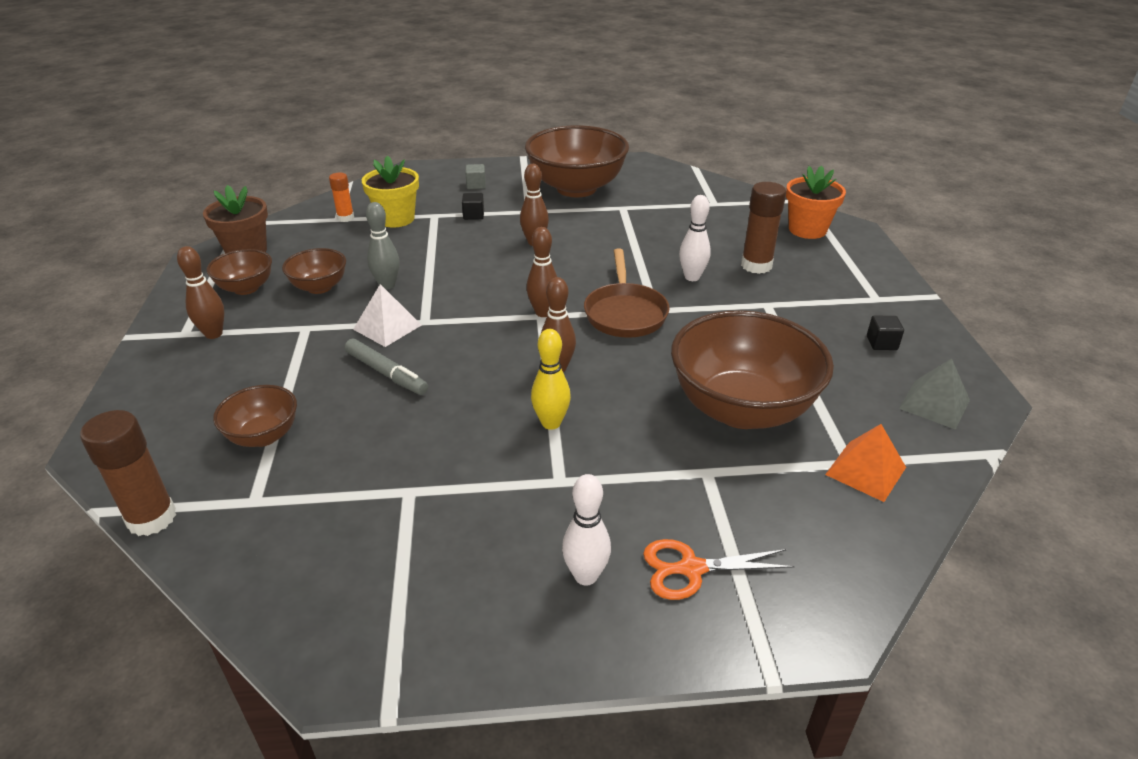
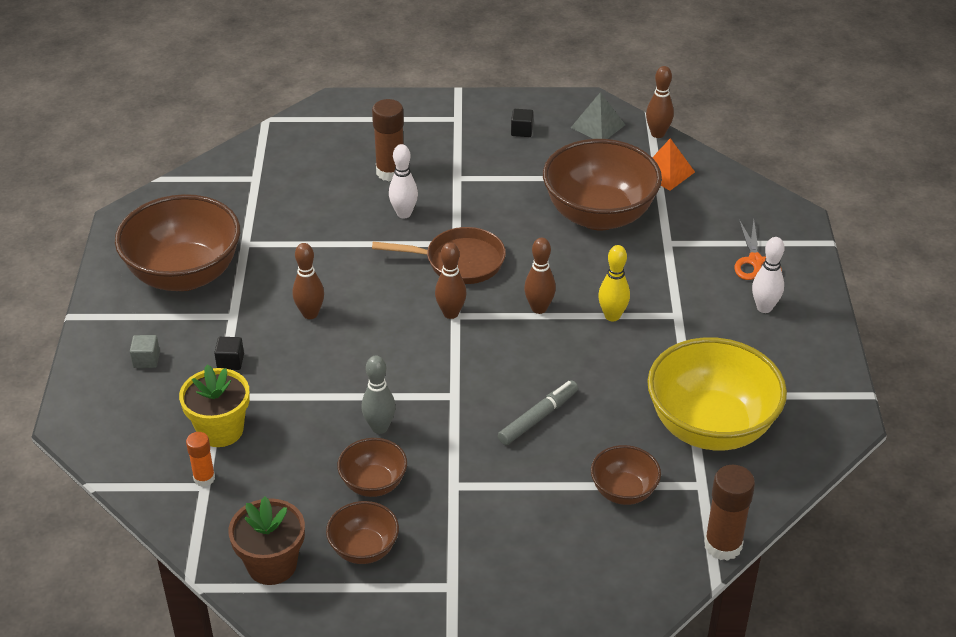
camera: 85 degrees left, 5 degrees up
brown bowling pin [177,246,224,339] -> brown bowling pin moved to [646,66,674,138]
white pyramid [353,284,421,347] -> none
orange flower pot [786,166,846,239] -> none
none -> yellow bowl [647,337,787,451]

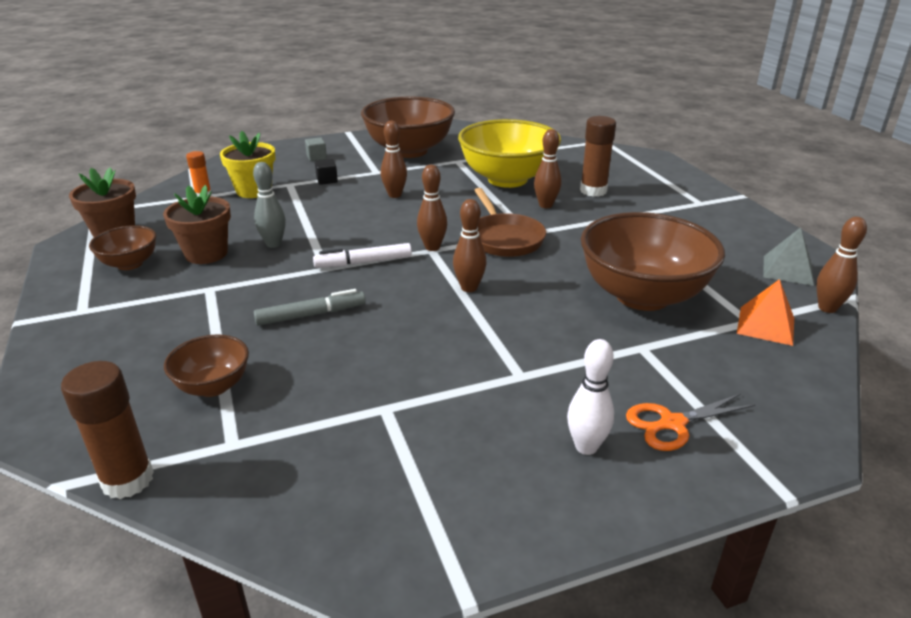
camera: 70 degrees right, 10 degrees down
brown bowl [337,438,407,497] -> brown flower pot [163,185,231,264]
white bowling pin [389,144,418,218] -> brown bowling pin [534,129,561,208]
grey marker [498,380,578,445] -> grey marker turned 45 degrees counterclockwise [254,289,366,326]
black cube [511,109,533,137] -> none
yellow bowling pin [598,245,630,322] -> none
yellow bowl [647,337,787,451] -> yellow bowl moved to [458,119,561,188]
none -> white marker [313,243,412,268]

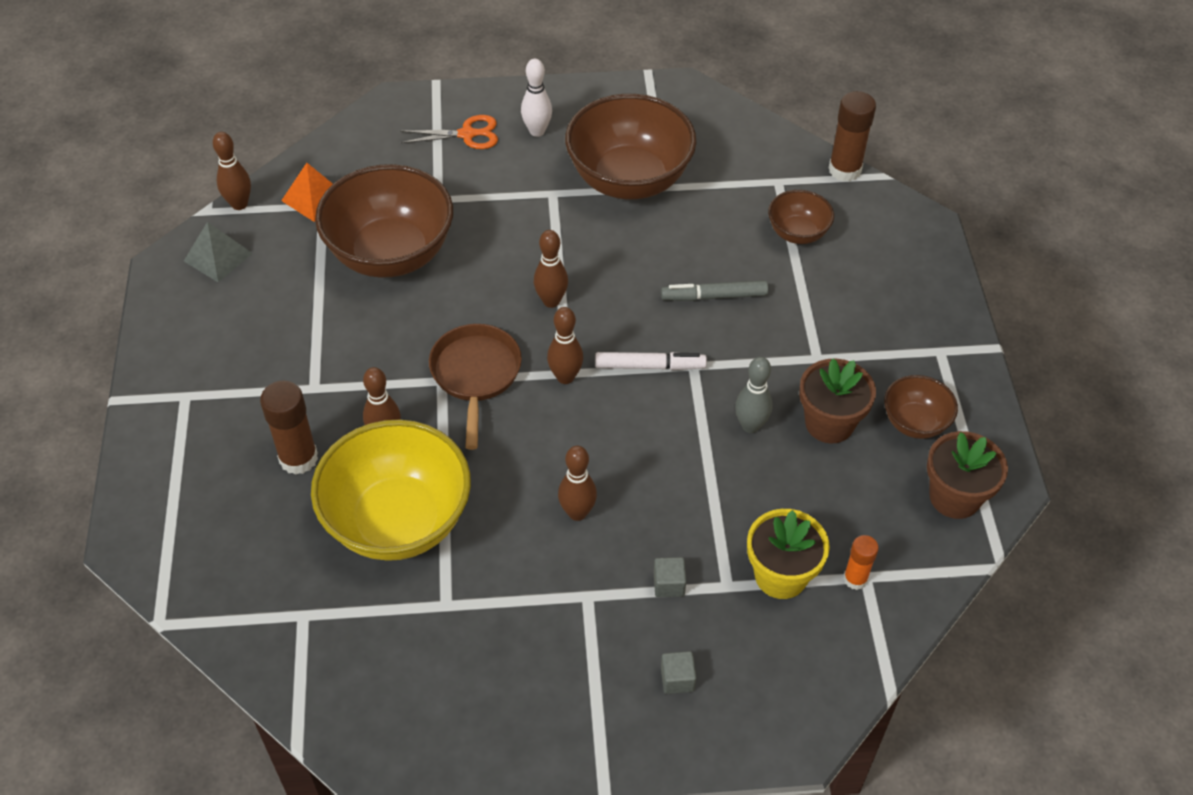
camera: 165 degrees left, 20 degrees up
black cube [315,159,338,185] -> grey cube [654,557,686,597]
brown bowl [361,96,455,158] -> brown bowl moved to [565,94,696,199]

